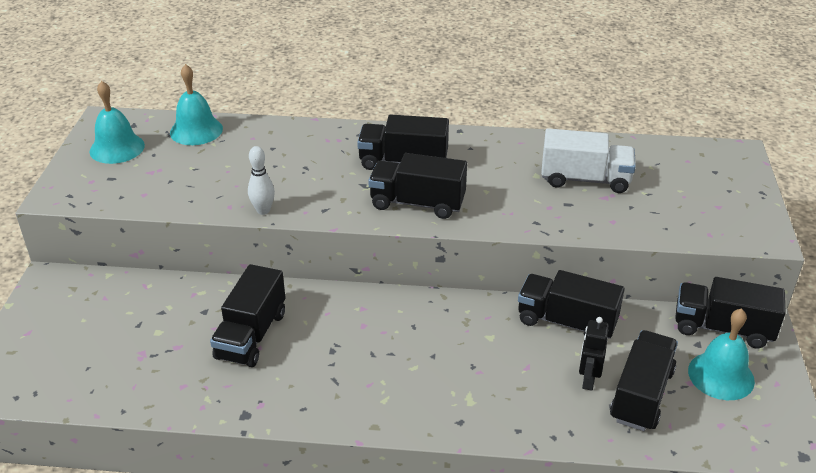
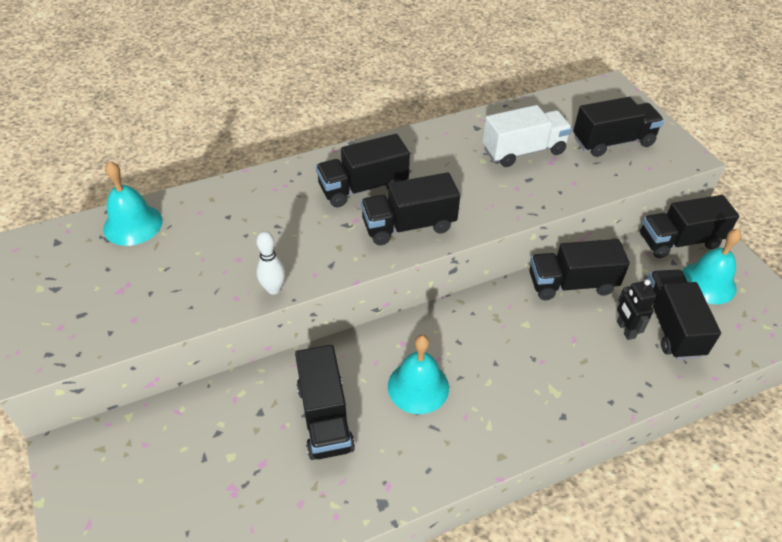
camera: 30 degrees left, 10 degrees up
turquoise bell [90,81,145,164] -> turquoise bell moved to [388,335,449,414]
none -> black truck [573,97,664,157]

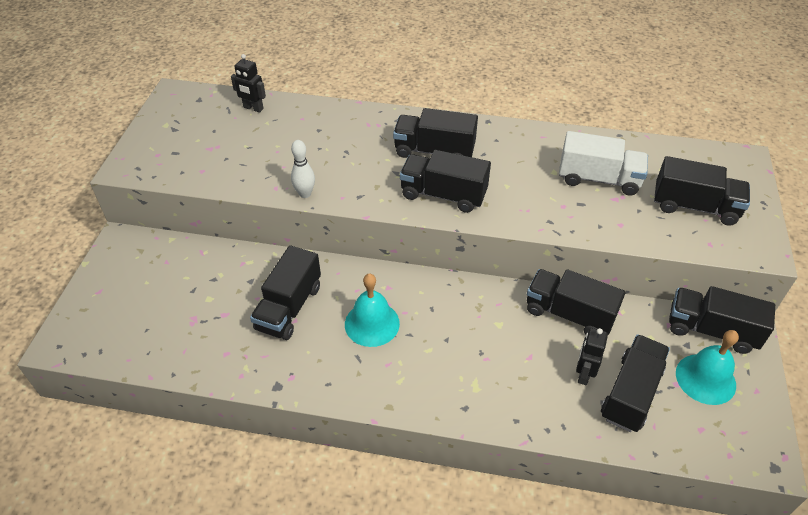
camera: 35 degrees right, 0 degrees up
turquoise bell [103,161,163,246] -> black robot [231,54,266,113]

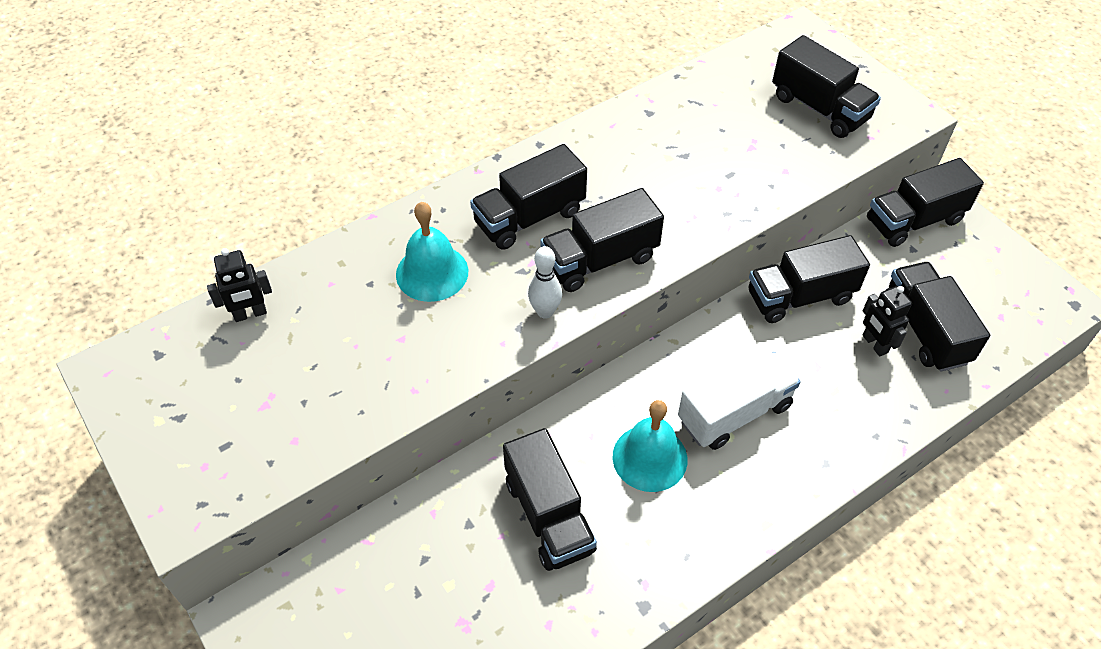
camera: 45 degrees left, 5 degrees up
white bowling pin [291,140,315,198] -> white bowling pin moved to [528,246,562,319]
white truck [559,131,648,196] -> white truck moved to [678,352,800,450]
black truck [654,156,750,226] -> black truck turned 75 degrees clockwise [772,35,881,138]
turquoise bell [676,330,739,405] -> turquoise bell moved to [396,202,468,302]

